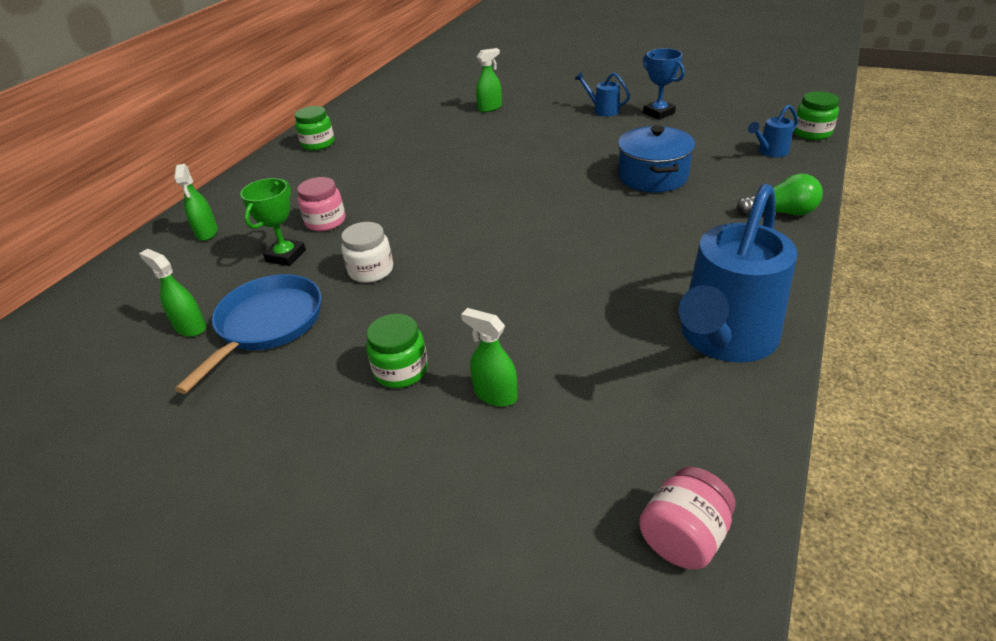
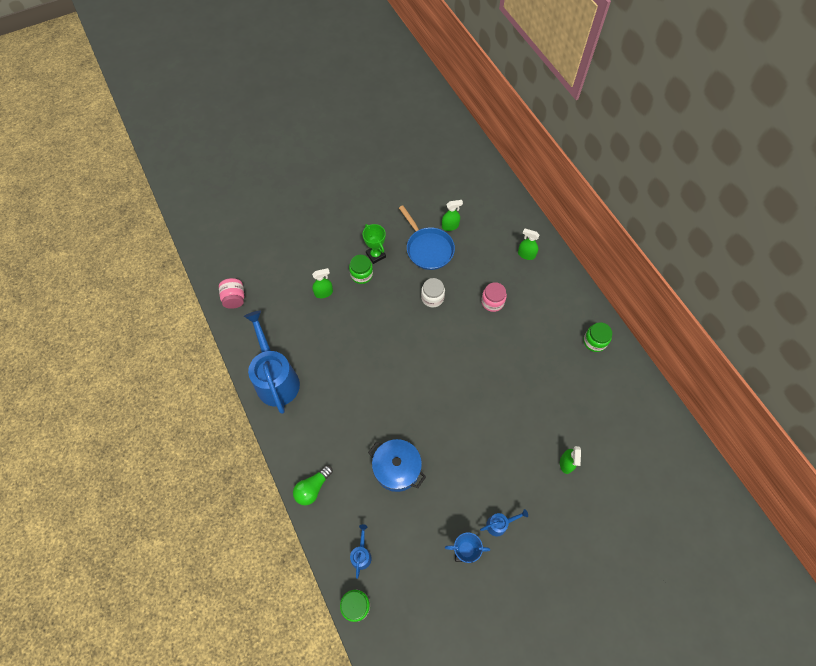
camera: 125 degrees right, 25 degrees up
green trophy [240,178,306,266] -> green trophy moved to [363,224,386,264]

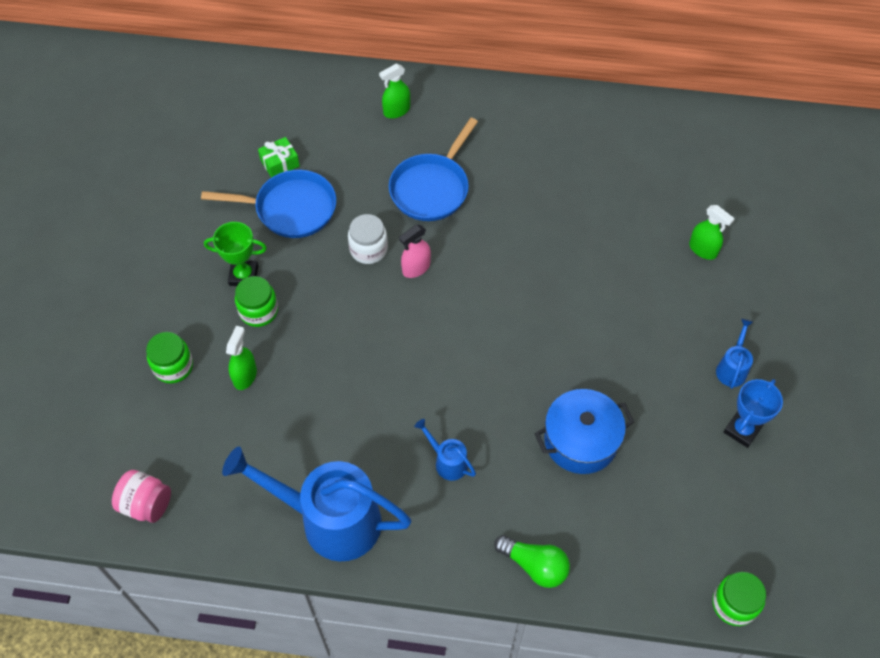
camera: 55 degrees left, 5 degrees down
green light bulb [293,465,333,506] -> green light bulb turned 45 degrees counterclockwise [494,535,570,588]
blue watering can [350,524,372,579] -> blue watering can moved to [414,419,476,481]
green spray bottle [442,200,463,231] -> green gift [258,137,300,178]
pink jar [481,282,507,312] -> blue pan [389,118,478,221]
green jar [583,322,612,352] -> green jar moved to [146,332,193,383]
none -> pink spray bottle [399,225,431,278]

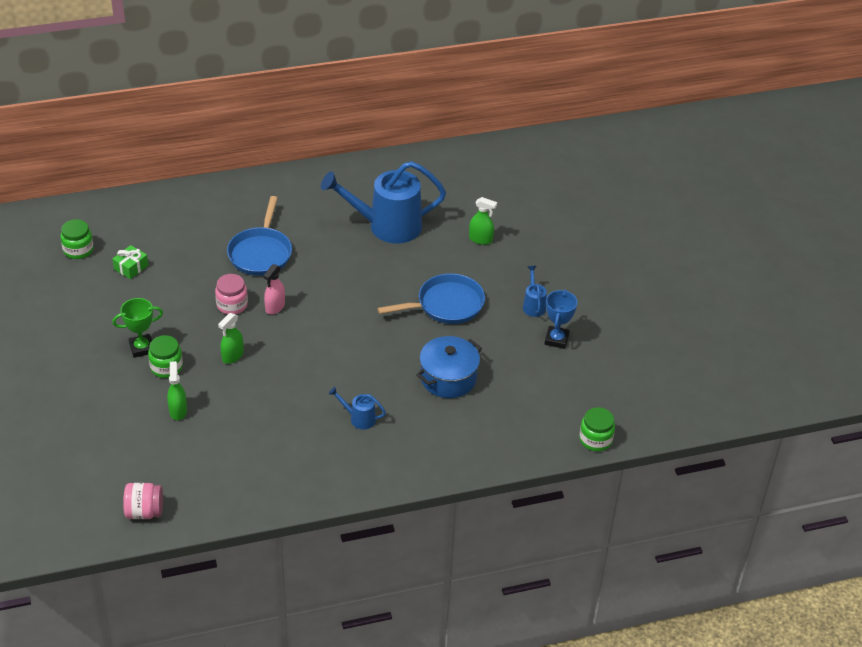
camera: 25 degrees left, 15 degrees down
green jar [146,332,193,383] -> green jar moved to [60,219,94,259]
blue pan [201,170,336,238] -> blue pan moved to [377,273,485,324]
blue watering can [222,447,411,562] -> blue watering can moved to [321,161,446,243]
white jar [348,214,388,264] -> pink jar [215,274,248,314]
green spray bottle [379,63,410,118] -> green spray bottle moved to [218,313,244,364]
green light bulb [494,535,570,588] -> none

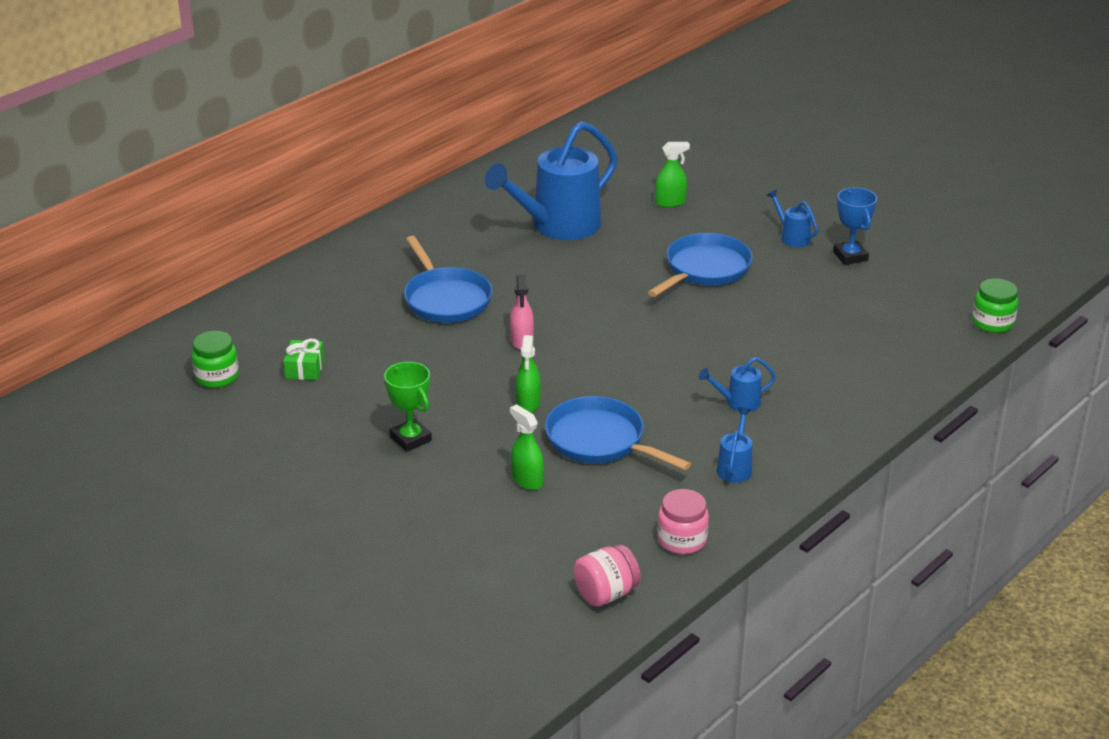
camera: 30 degrees left, 10 degrees down
green trophy [112,298,163,358] -> green trophy turned 75 degrees counterclockwise [384,362,432,452]
green jar [148,335,183,378] -> none
pink jar [215,274,248,314] -> pink jar moved to [657,489,709,554]
blue pot [416,336,482,398] -> none
none -> blue pan [545,396,691,470]
none -> blue watering can [717,407,752,483]

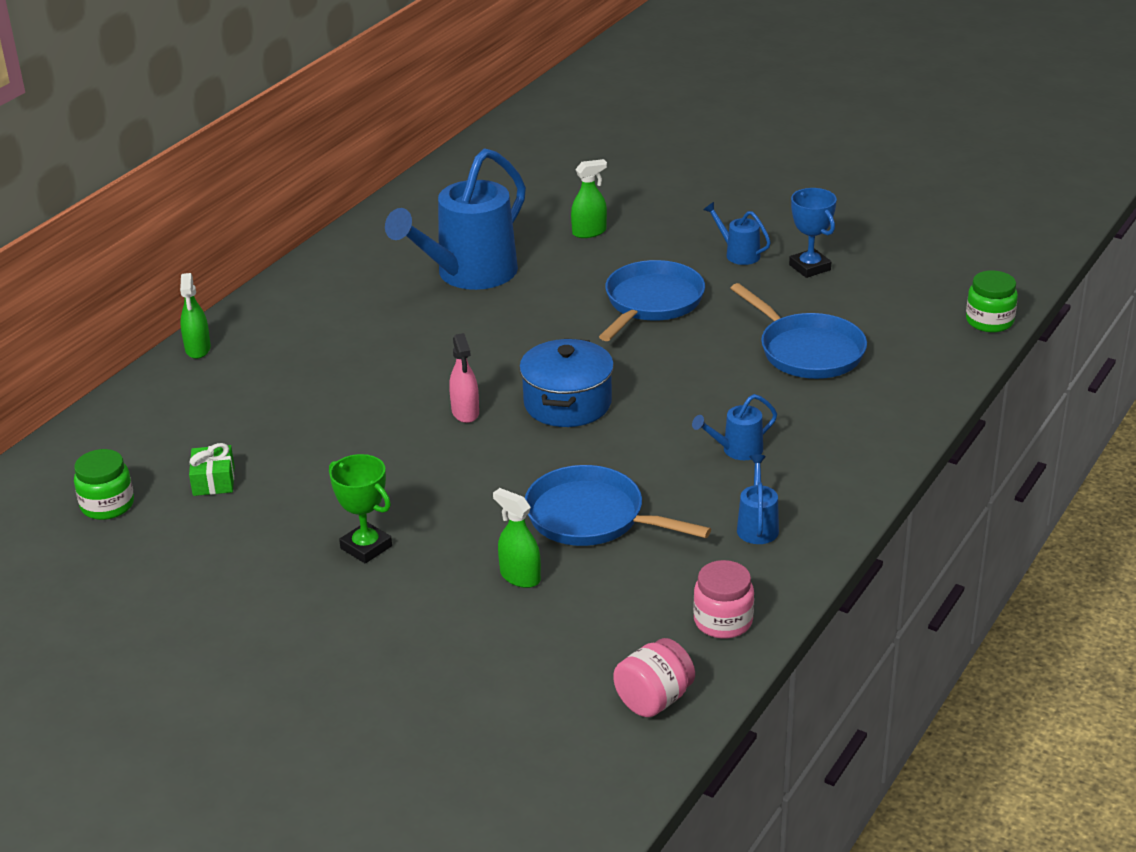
camera: 10 degrees left, 0 degrees up
blue pan [404,236,493,323] -> blue pan moved to [730,283,867,379]
green spray bottle [516,335,541,413] -> green spray bottle moved to [180,273,211,359]
none -> blue pot [519,338,614,427]

